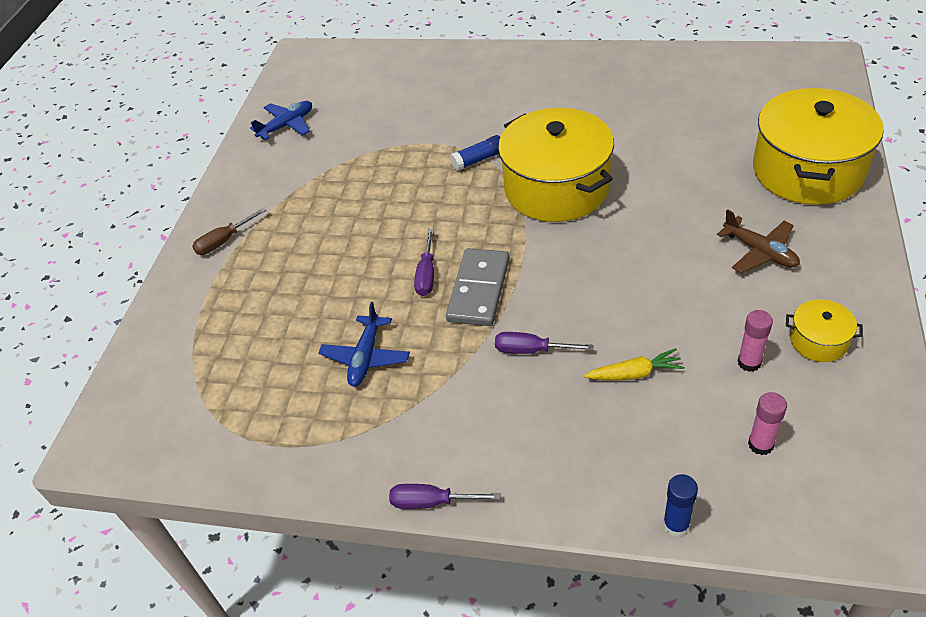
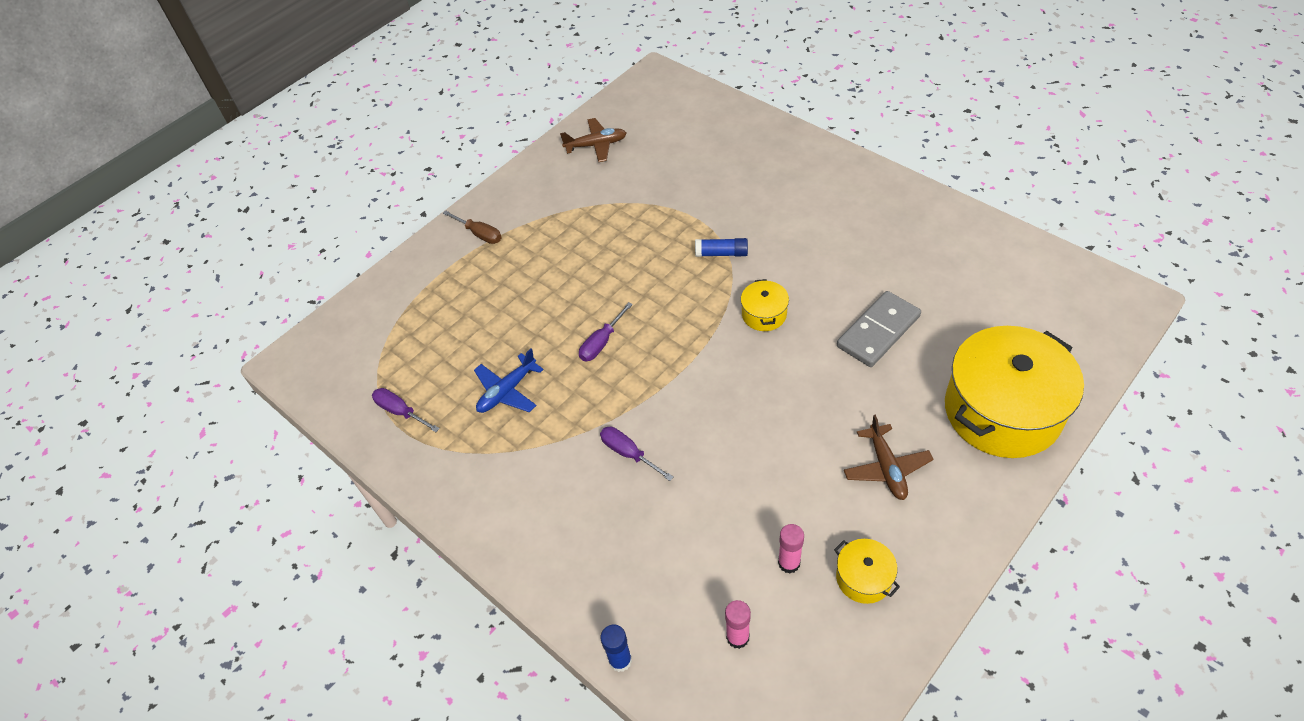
camera: 30 degrees right, 5 degrees up
brown screwdriver [192,207,266,255] -> brown screwdriver turned 135 degrees counterclockwise [443,210,502,244]
blue plane [250,101,312,140] -> brown plane [560,118,626,162]
purple screwdriver [389,484,500,509] -> purple screwdriver moved to [372,388,440,432]
grey domino [446,248,510,326] -> grey domino moved to [837,291,921,367]
yellow pot [498,108,614,222] -> yellow pot [741,279,789,331], size x0.44
yellow carrot [584,348,685,380] -> none

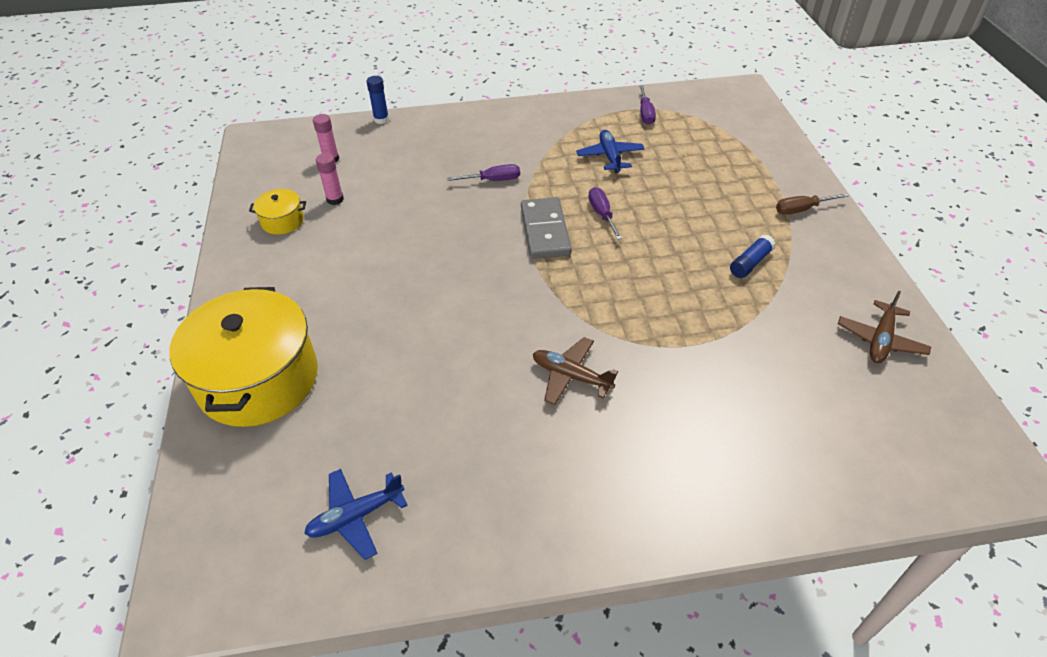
camera: 125 degrees right, 5 degrees down
purple screwdriver [372,388,440,432] -> purple screwdriver turned 105 degrees clockwise [639,85,656,125]
blue glue stick [695,238,748,257] -> blue glue stick moved to [730,234,776,278]
yellow pot [741,279,789,331] -> none
grey domino [837,291,921,367] -> grey domino moved to [521,197,572,259]
brown plane [844,415,934,500] -> brown plane moved to [533,337,618,405]
none -> blue plane [304,469,408,560]

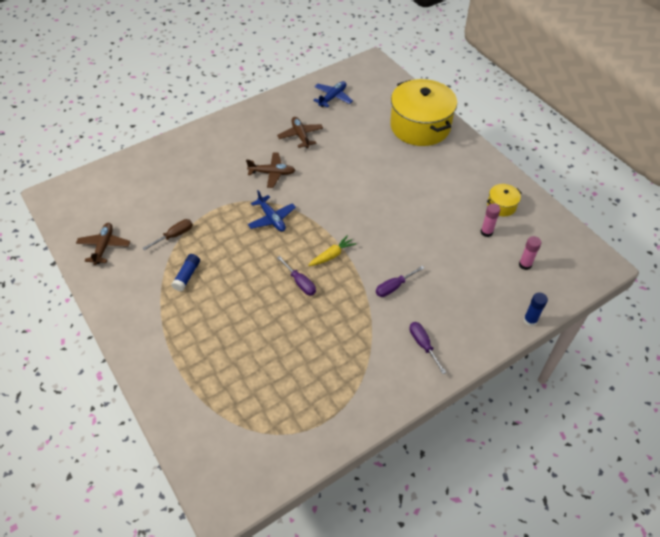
camera: 155 degrees right, 5 degrees up
grey domino [521,197,572,259] -> yellow carrot [308,235,356,266]
blue plane [576,130,644,173] -> blue plane moved to [248,190,296,231]
purple screwdriver [639,85,656,125] -> purple screwdriver moved to [409,322,446,374]
brown screwdriver [776,193,848,215] -> brown screwdriver moved to [142,219,193,250]
none -> brown plane [277,117,323,148]

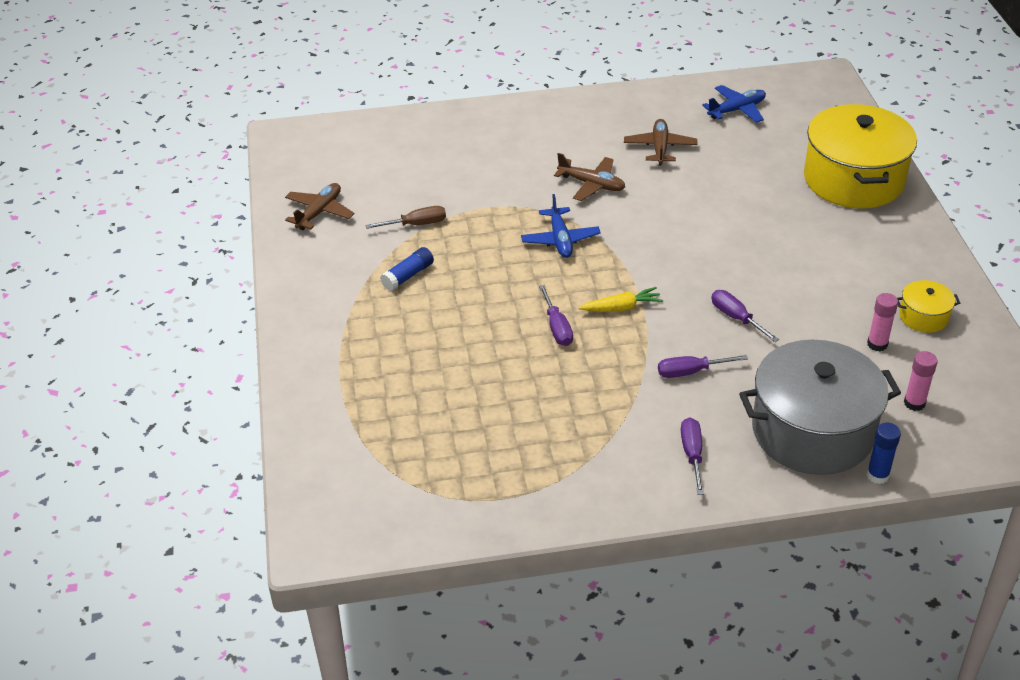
camera: 25 degrees right, 10 degrees down
none -> purple screwdriver [711,290,779,342]
none -> grey pot [739,340,901,475]

